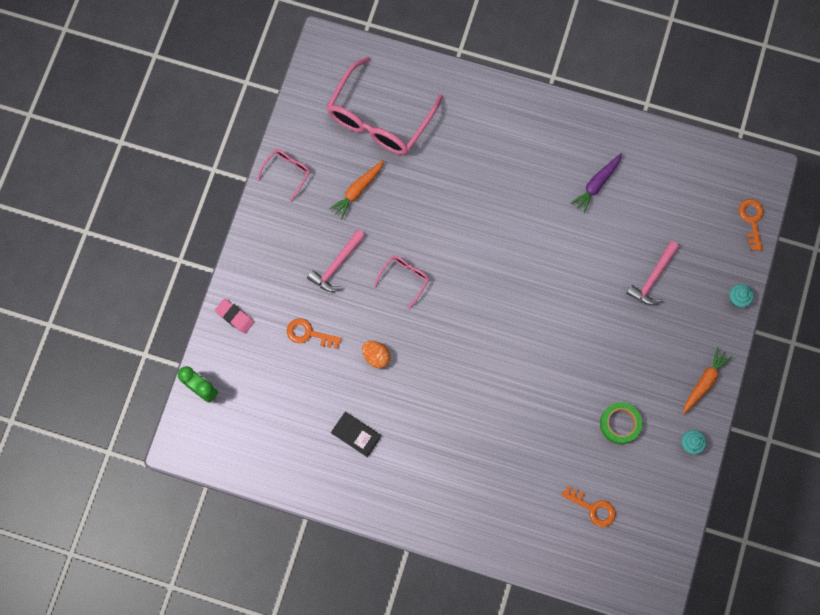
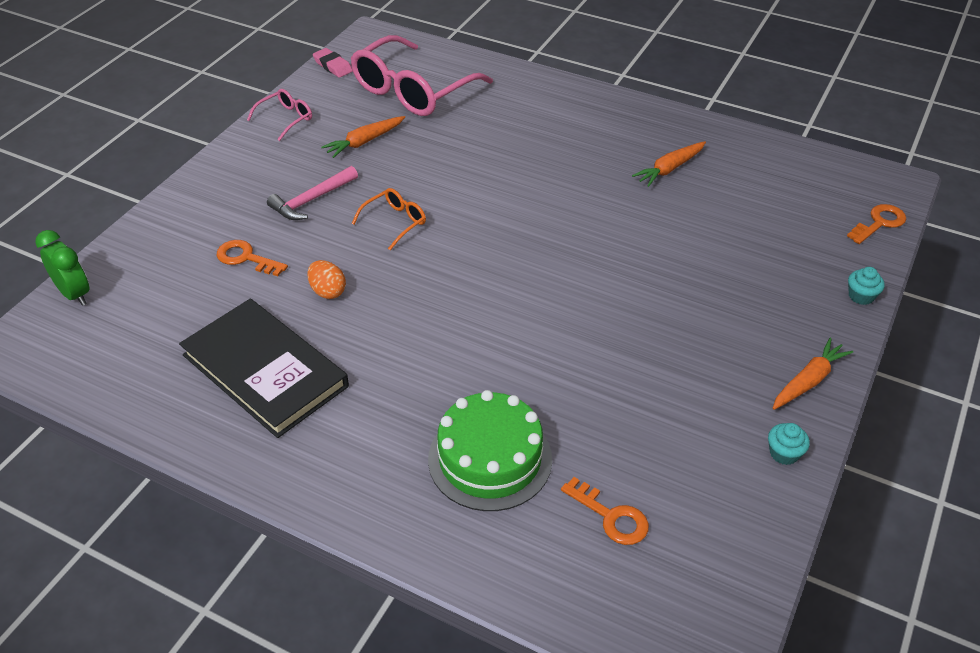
camera: 10 degrees right, 30 degrees down
pink eraser [215,299,254,334] -> pink eraser moved to [313,48,353,78]
black book [331,412,381,457] -> black book [179,299,349,438], size x2.31
pink glasses [374,255,430,309] -> orange glasses [352,188,426,250]
purple carrot [571,153,622,213] -> orange carrot [632,141,706,187]
green tape [600,402,642,444] -> none
pink hammer [626,241,679,305] -> none
orange key [739,199,764,251] -> orange key turned 45 degrees clockwise [847,204,906,244]
none -> green cake [428,390,552,511]

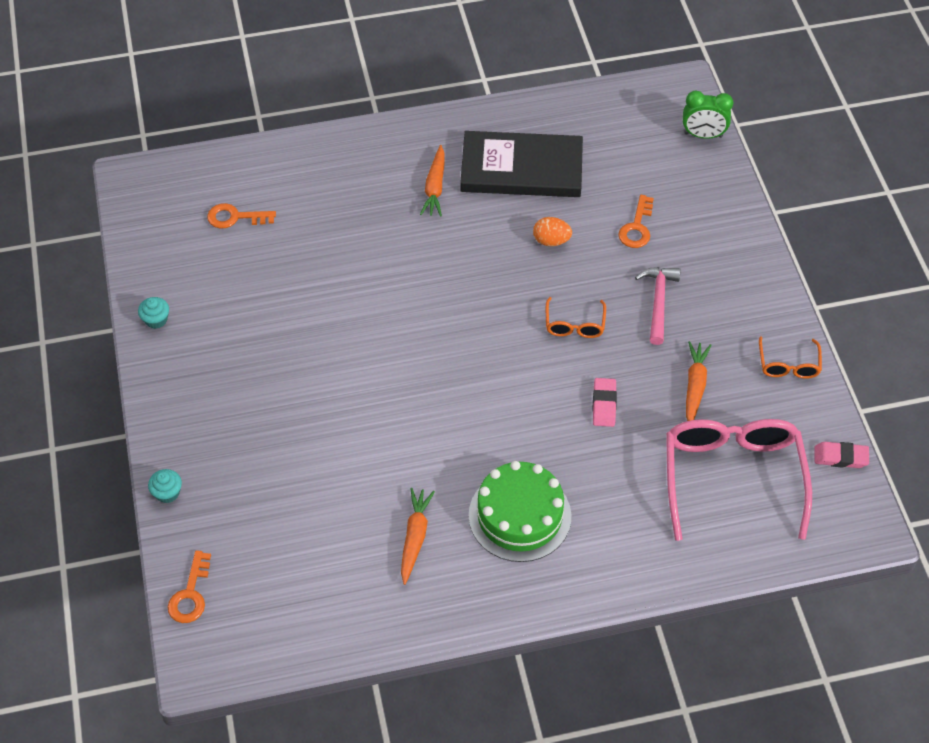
camera: 140 degrees right, 10 degrees up
orange key [216,240,288,276] -> orange key turned 120 degrees clockwise [618,195,654,248]
pink glasses [247,89,312,141] -> orange glasses [759,337,822,379]
green cake [428,390,552,511] -> green cake moved to [469,461,571,562]
orange carrot [773,338,853,410] -> orange carrot moved to [420,145,445,217]
none -> pink eraser [592,378,617,427]

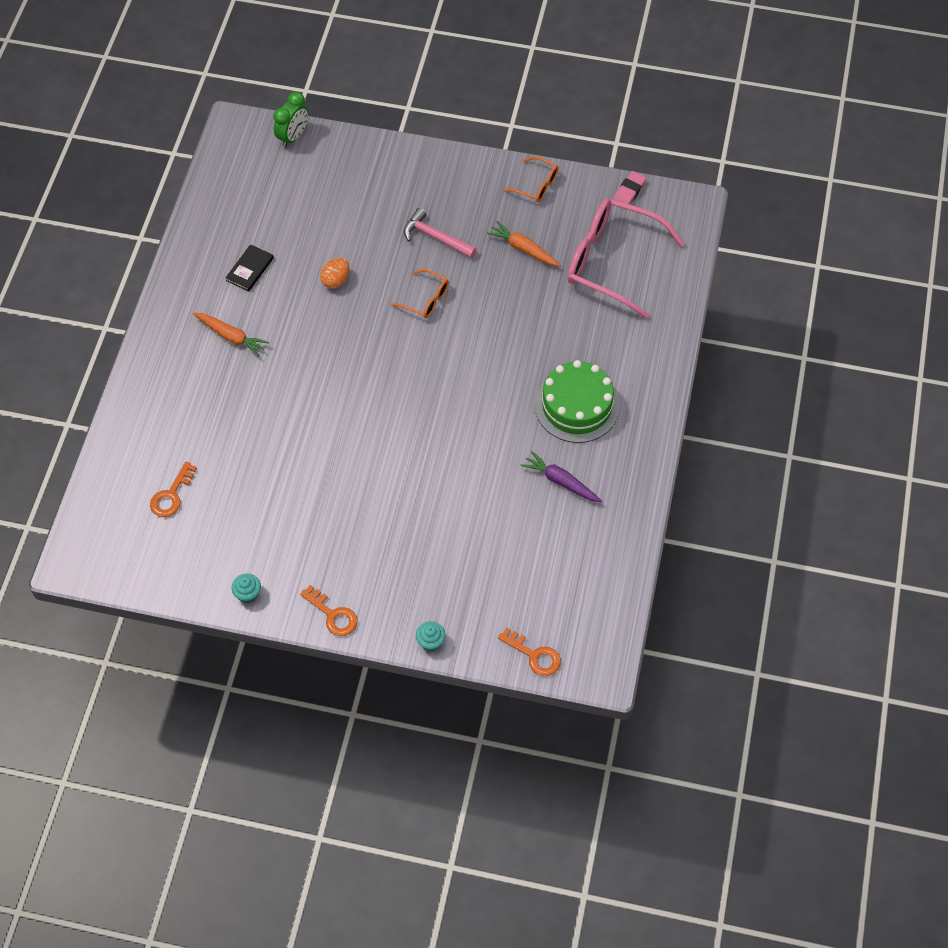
camera: 65 degrees left, 5 degrees up
orange carrot [401,488,435,585] -> purple carrot [521,450,602,503]
black book [460,131,583,197] -> black book [225,244,274,291], size x0.43
pink eraser [592,378,617,427] -> none
orange key [618,195,654,248] -> orange key moved to [300,585,358,636]

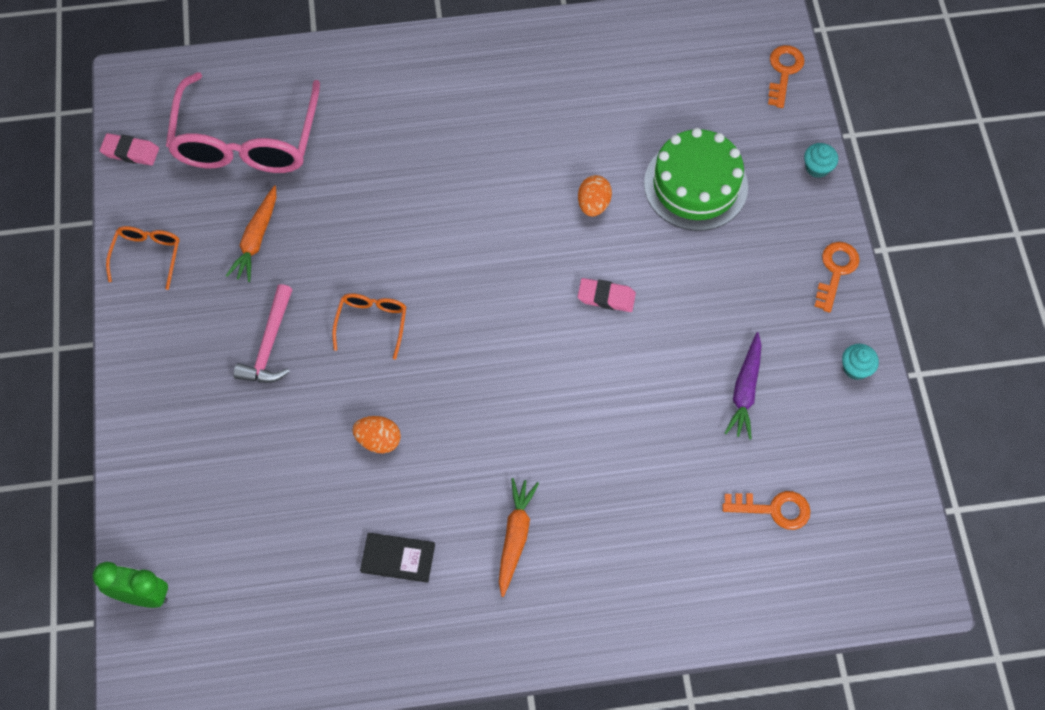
camera: 110 degrees left, 5 degrees up
purple carrot [521,450,602,503] -> purple carrot moved to [725,332,762,440]
green cake [535,360,619,443] -> green cake moved to [644,128,748,231]
none -> pink eraser [577,278,636,312]
none -> orange egg [578,175,612,217]

